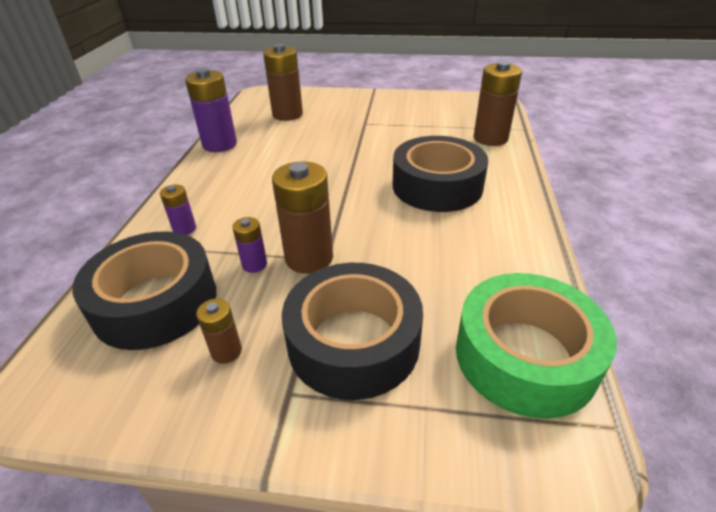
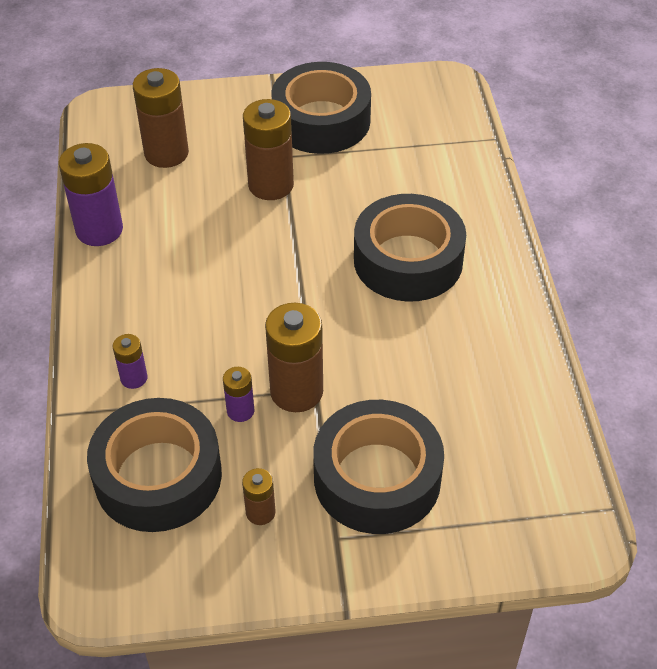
camera: 15 degrees left, 10 degrees up
green tape [456,273,617,419] -> none
brown battery [474,61,522,146] -> brown battery moved to [243,99,294,200]
none -> black tape [271,62,371,154]

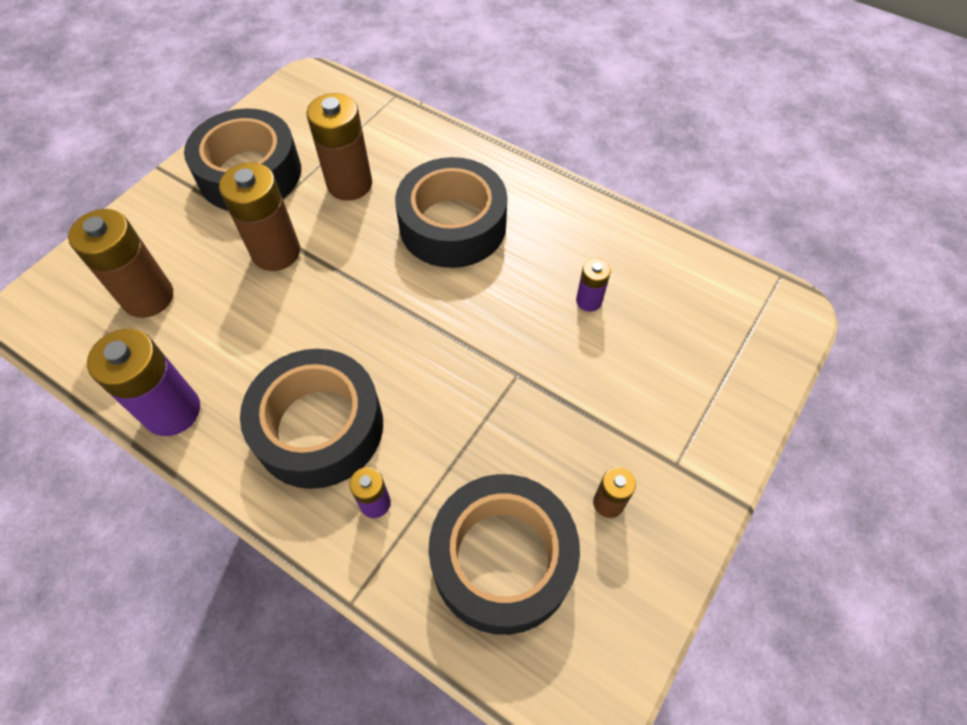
camera: 50 degrees left, 10 degrees up
purple battery [223,367,254,422] -> purple battery moved to [576,258,611,312]
brown battery [265,303,323,412] -> brown battery moved to [306,93,372,201]
black tape [313,400,444,534] -> black tape moved to [240,349,383,489]

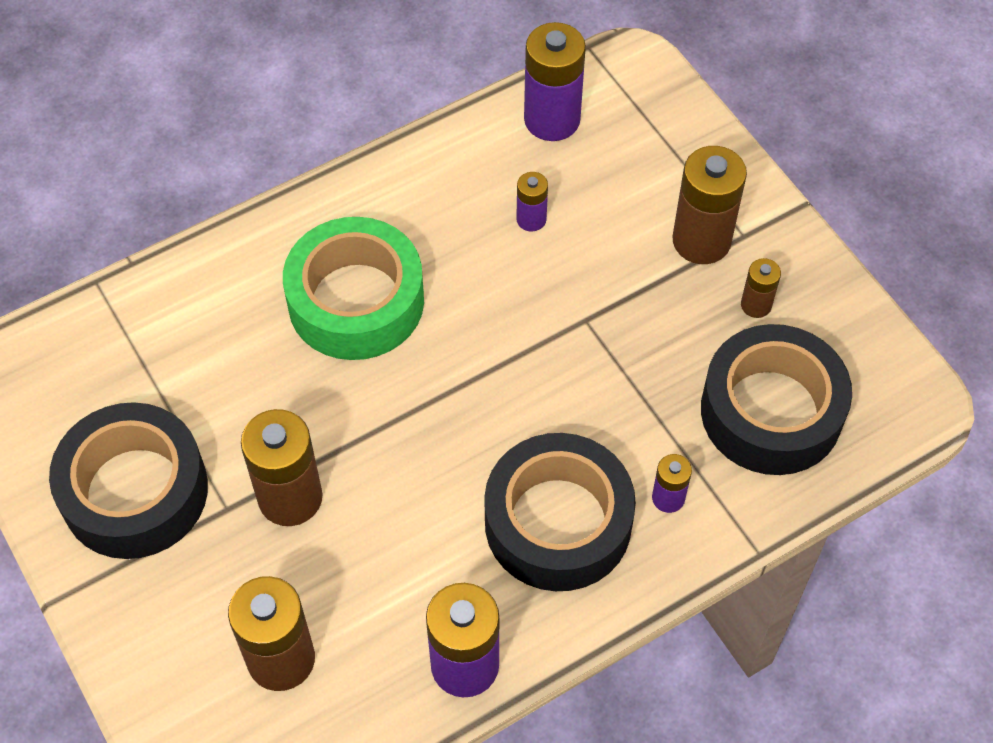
camera: 65 degrees left, 0 degrees up
brown battery [306,93,372,201] -> brown battery moved to [672,146,747,264]
black tape [395,157,507,268] -> green tape [283,217,424,360]
none -> purple battery [524,22,586,141]

